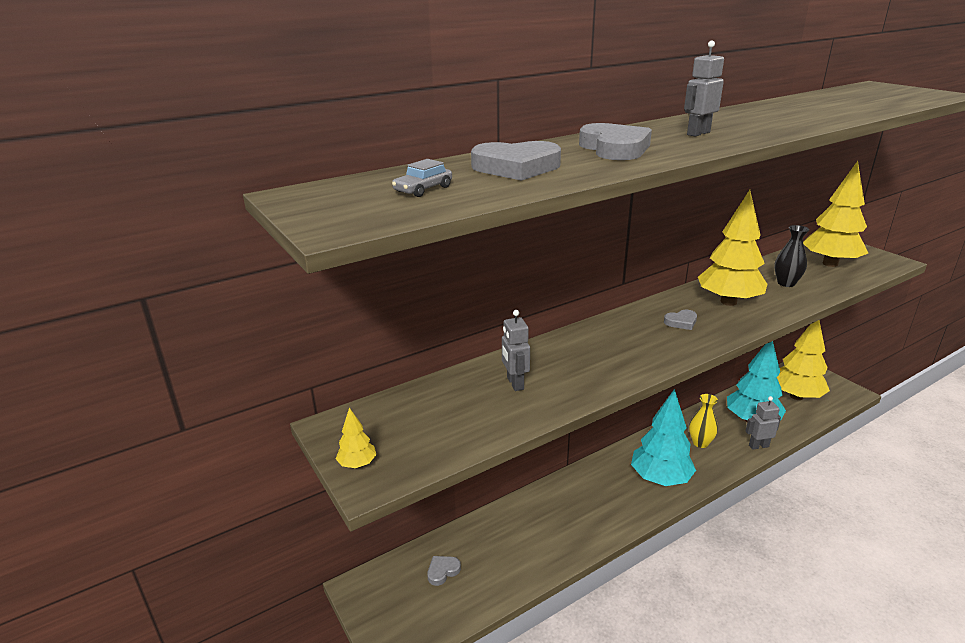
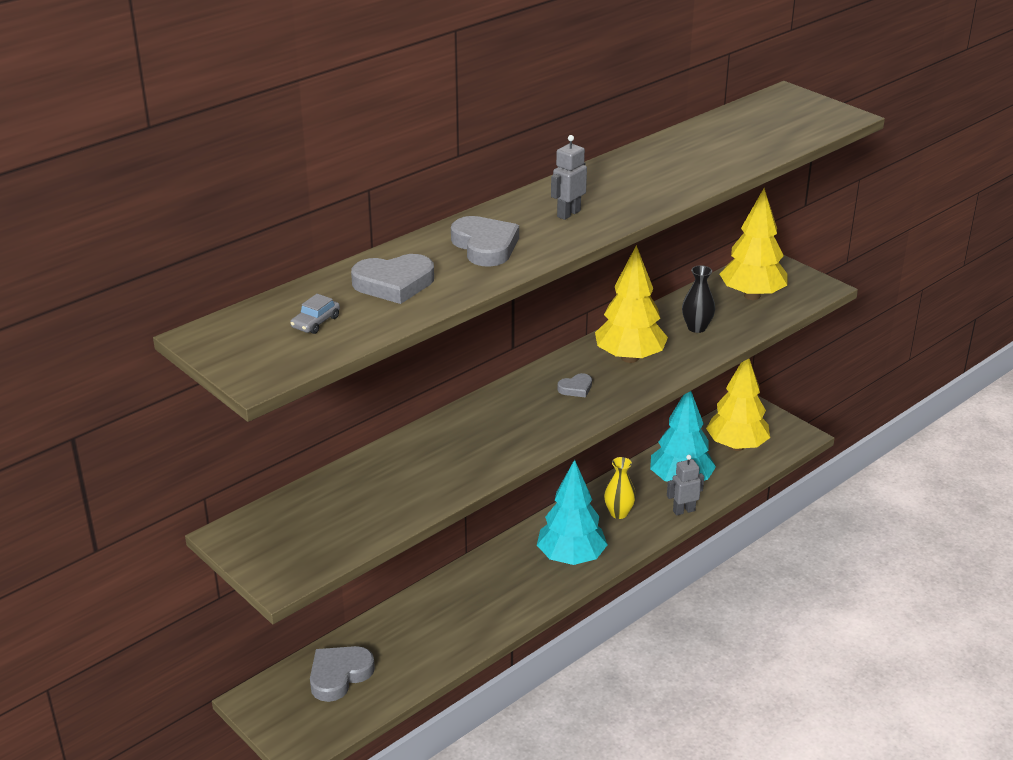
camera: 10 degrees left, 5 degrees up
yellow tree [336,408,376,468] -> none
grey heart [427,556,461,586] -> grey heart [310,646,375,702], size x1.87
grey robot [502,310,530,391] -> none

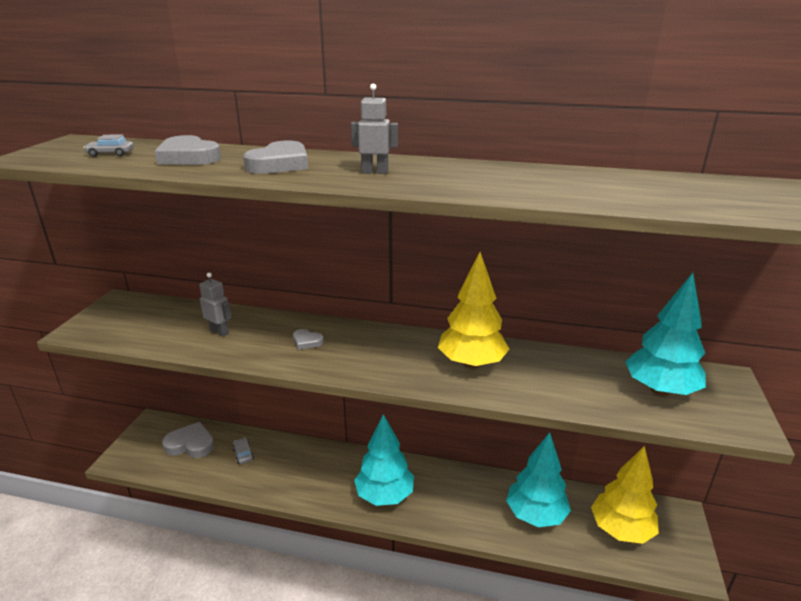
camera: 55 degrees right, 5 degrees down
grey heart [557,373,592,397] -> grey heart moved to [293,329,324,350]
yellow vase [604,457,636,519] -> none
grey robot [667,455,704,516] -> grey robot moved to [199,272,232,337]
black vase [682,265,715,333] -> none
yellow tree [720,188,787,300] -> turquoise tree [625,273,706,396]
none -> grey car [233,438,254,464]

